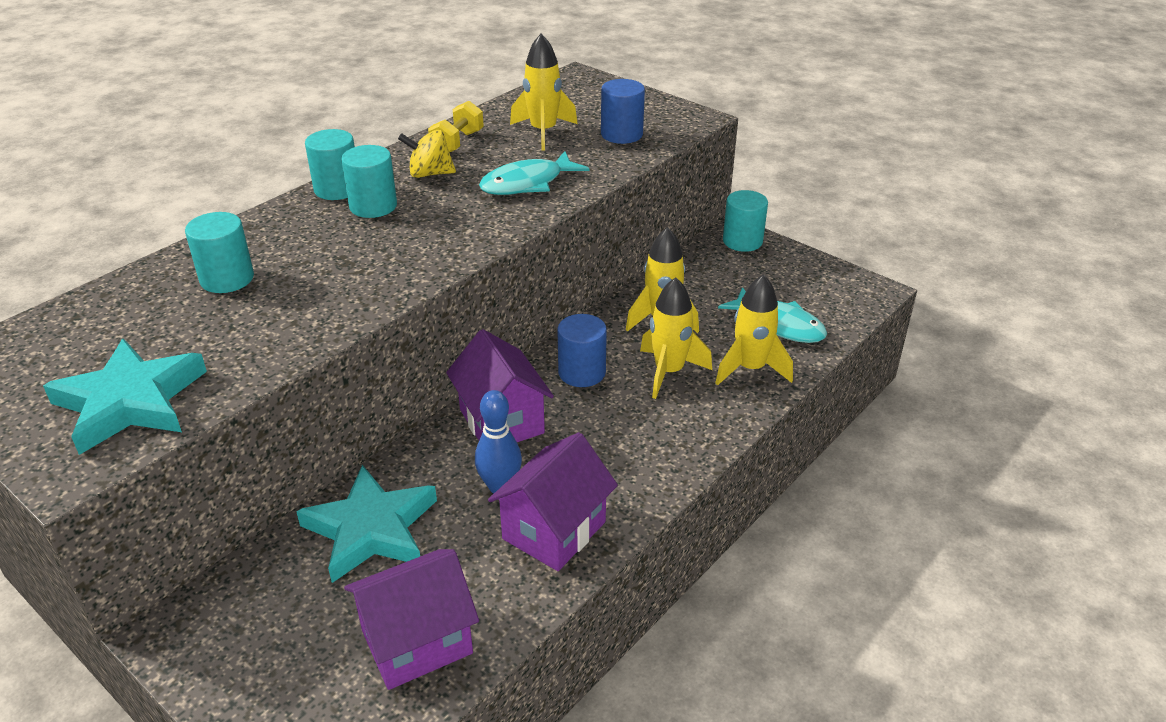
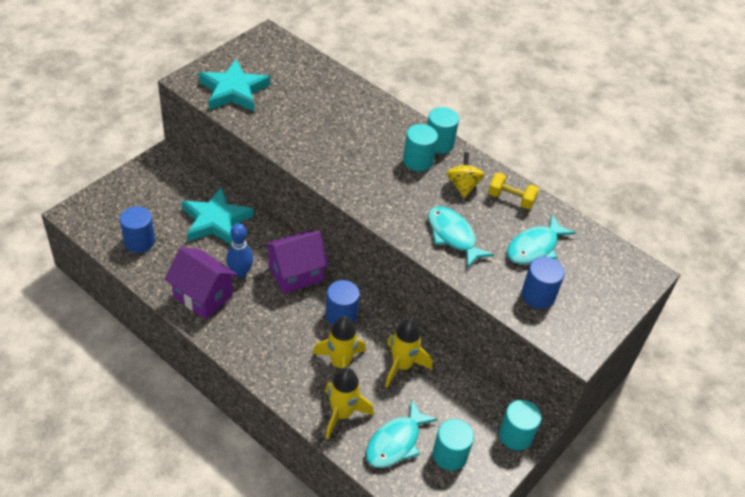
camera: 85 degrees right, 10 degrees up
turquoise cylinder [185,212,254,293] -> turquoise cylinder moved to [433,419,474,471]
purple house [344,549,479,690] -> blue cylinder [120,206,155,253]
yellow rocket [510,34,578,150] -> turquoise fish [507,215,576,264]

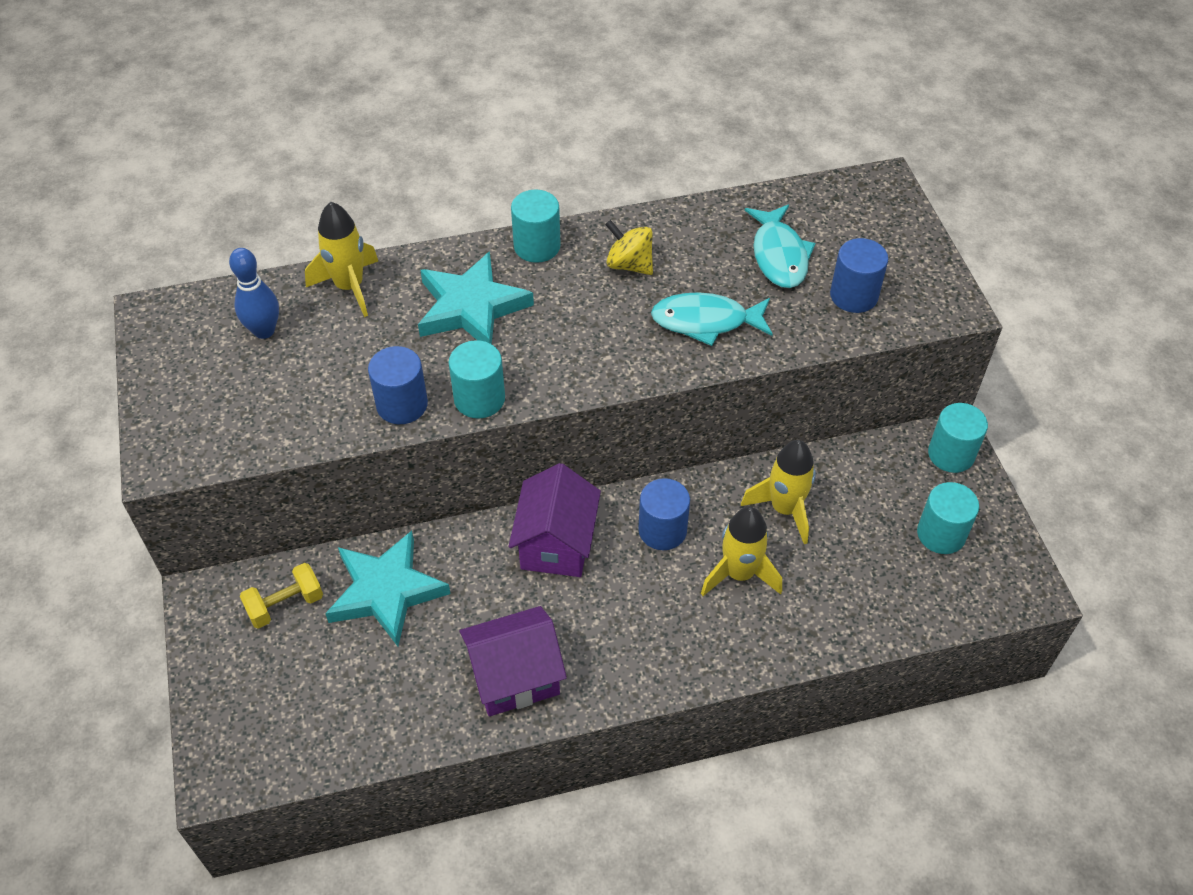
camera: 50 degrees left, 5 degrees up
blue cylinder [120,206,155,253] -> blue cylinder moved to [368,346,428,424]
turquoise star [198,59,270,112] -> turquoise star moved to [418,251,534,344]
blue bowling pin [226,223,253,278] -> blue bowling pin moved to [229,248,279,339]
yellow rocket [325,367,374,439] -> yellow rocket moved to [305,202,378,317]
turquoise fish [366,399,438,468] -> none
turquoise cylinder [403,124,438,171] -> turquoise cylinder moved to [449,340,505,418]
yellow dumbbell [488,173,539,209] -> yellow dumbbell moved to [240,563,323,629]

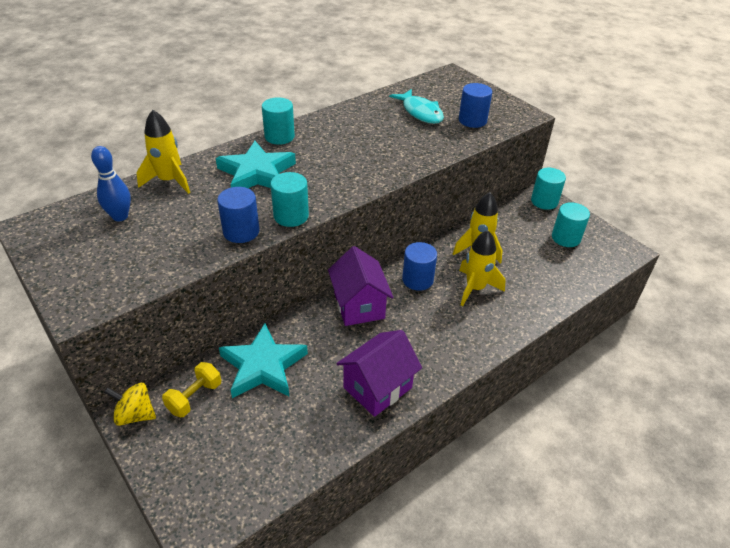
camera: 25 degrees left, 10 degrees down
yellow spinning top [605,220,653,275] -> yellow spinning top moved to [104,383,156,426]
turquoise fish [651,292,773,346] -> none

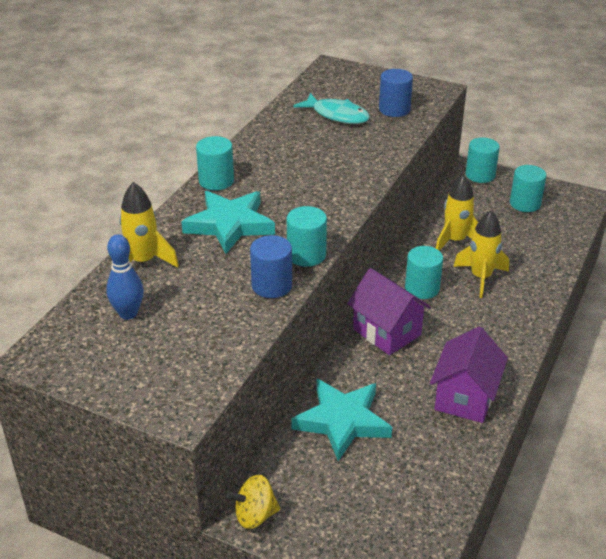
camera: 25 degrees left, 5 degrees down
yellow dumbbell [162,362,221,417] -> none
blue cylinder [402,242,437,291] -> turquoise cylinder [405,246,443,299]

